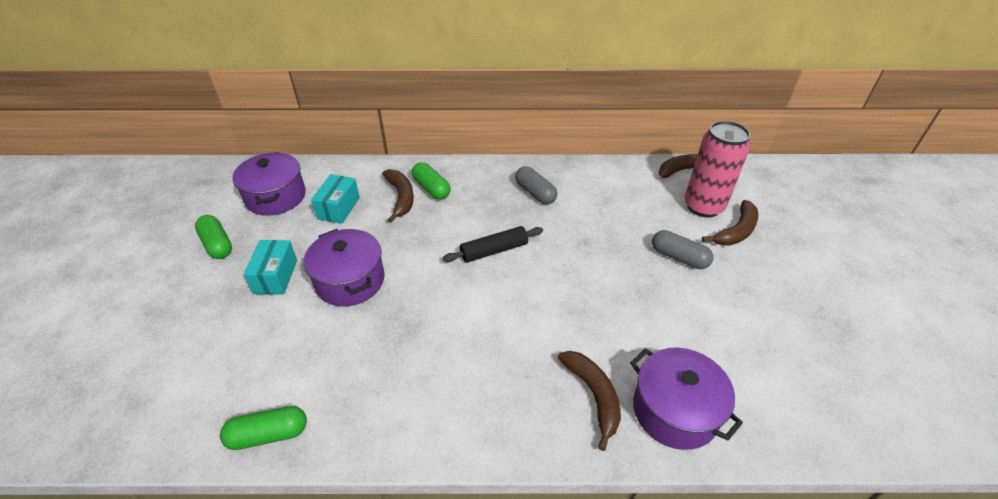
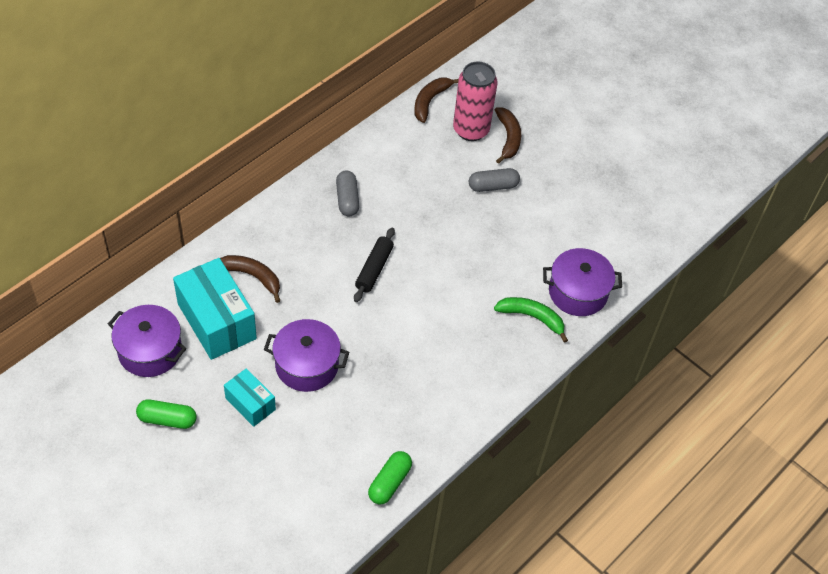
camera: 50 degrees left, 10 degrees up
turquoise box [311,174,360,224] -> turquoise box [173,258,257,360], size x1.81
green capsule [412,162,451,200] -> none
grey capsule [515,166,557,204] -> grey capsule turned 75 degrees clockwise [336,170,359,217]
brown banana [558,351,621,451] -> green banana [494,297,568,343]

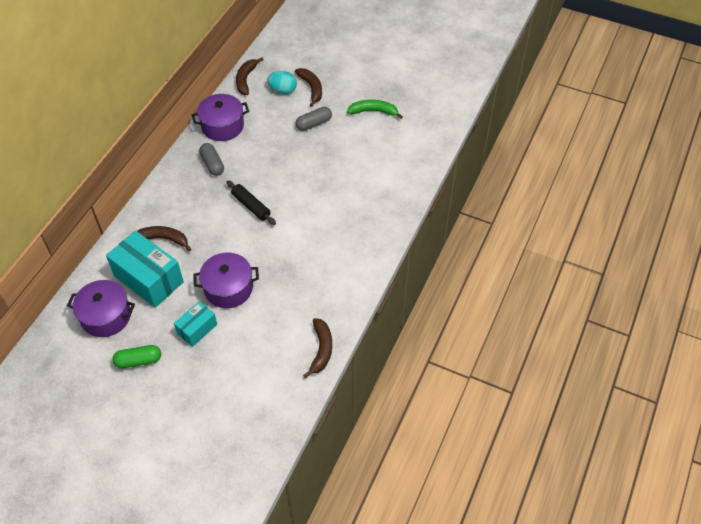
camera: 15 degrees left, 0 degrees up
turquoise box [224,368,276,427] -> turquoise box turned 75 degrees counterclockwise [174,301,217,347]
black rolling pin [354,228,395,302] -> black rolling pin turned 45 degrees counterclockwise [226,180,276,225]
green capsule [368,451,412,505] -> brown banana [303,318,332,378]
pink can [453,62,498,141] -> turquoise egg [267,71,297,94]
green banana [494,297,568,343] -> green banana moved to [347,100,403,119]
purple pot [543,248,622,316] -> purple pot moved to [192,94,249,141]

